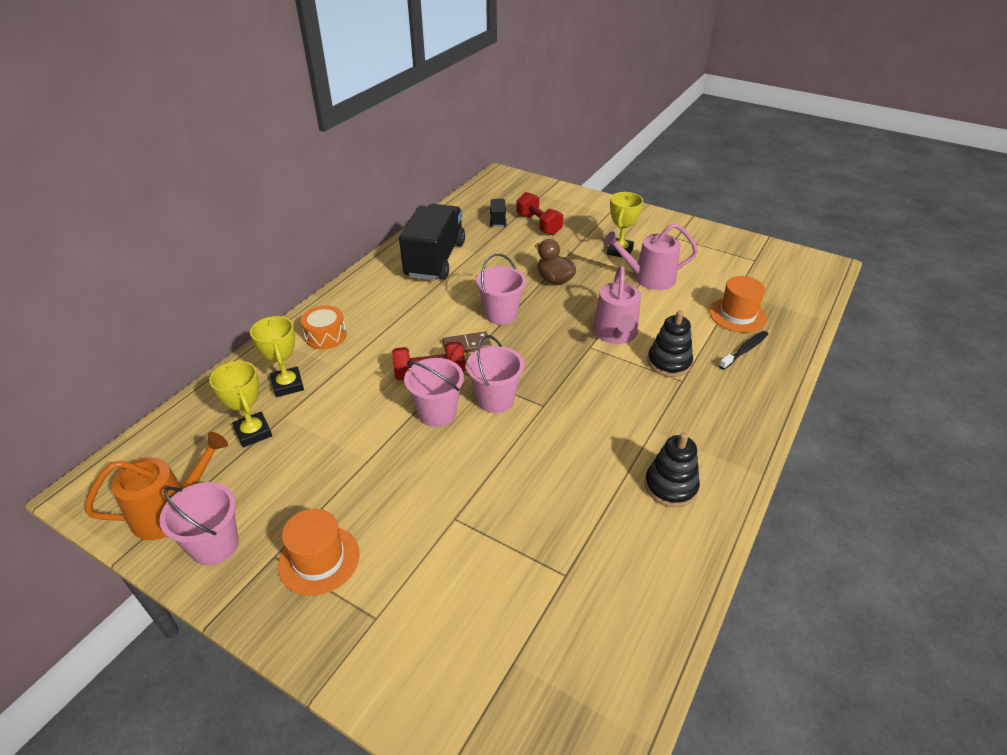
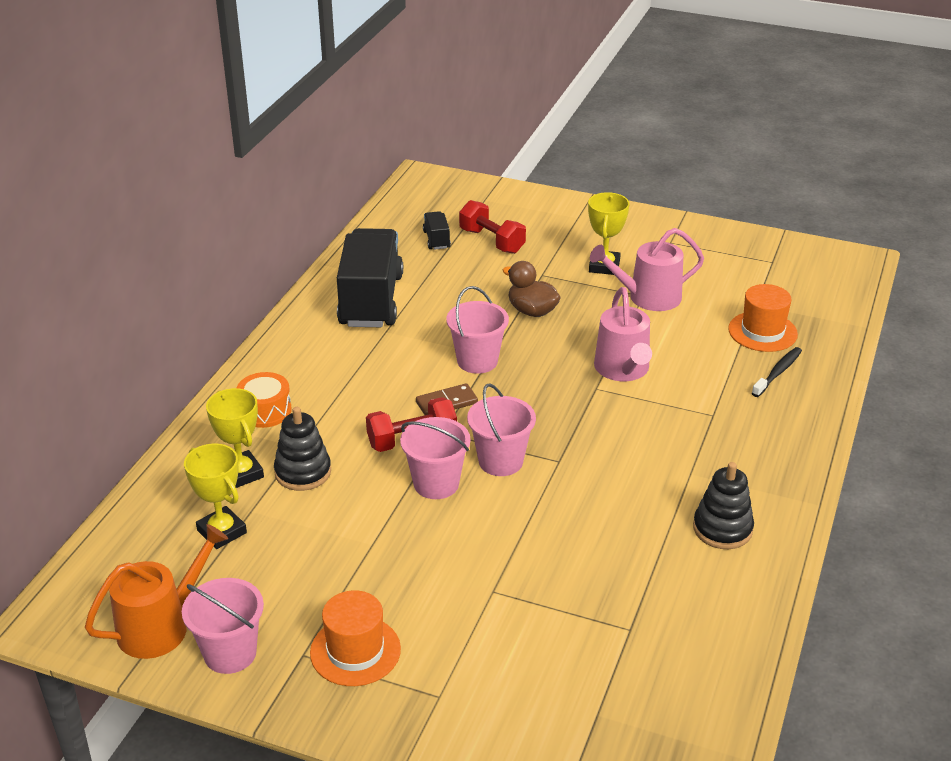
camera: 10 degrees left, 5 degrees down
black stacking toy [647,310,693,377] -> black stacking toy moved to [274,407,331,491]

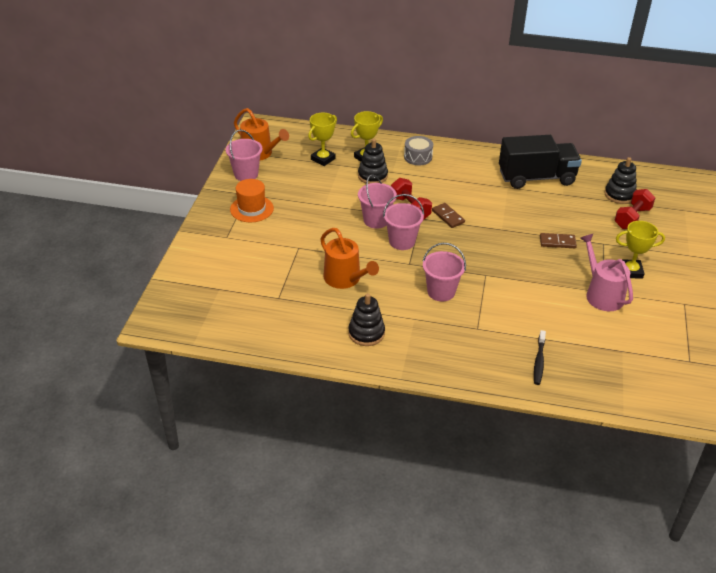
camera: 80 degrees right, 5 degrees up
orange drum [237,372,292,428] -> grey drum [404,136,433,165]
black truck [423,211,451,250] -> black stacking toy [604,157,637,204]
pink bucket [446,286,509,374] -> pink bucket moved to [423,243,466,301]
brown duck [503,261,561,317] -> brown domino [540,233,577,248]
pink watering can [594,287,652,381] -> none
orange hat [728,284,798,352] -> none
black toothbrush [752,347,802,397] -> black toothbrush turned 75 degrees clockwise [534,330,546,385]
none -> orange watering can [321,228,379,289]

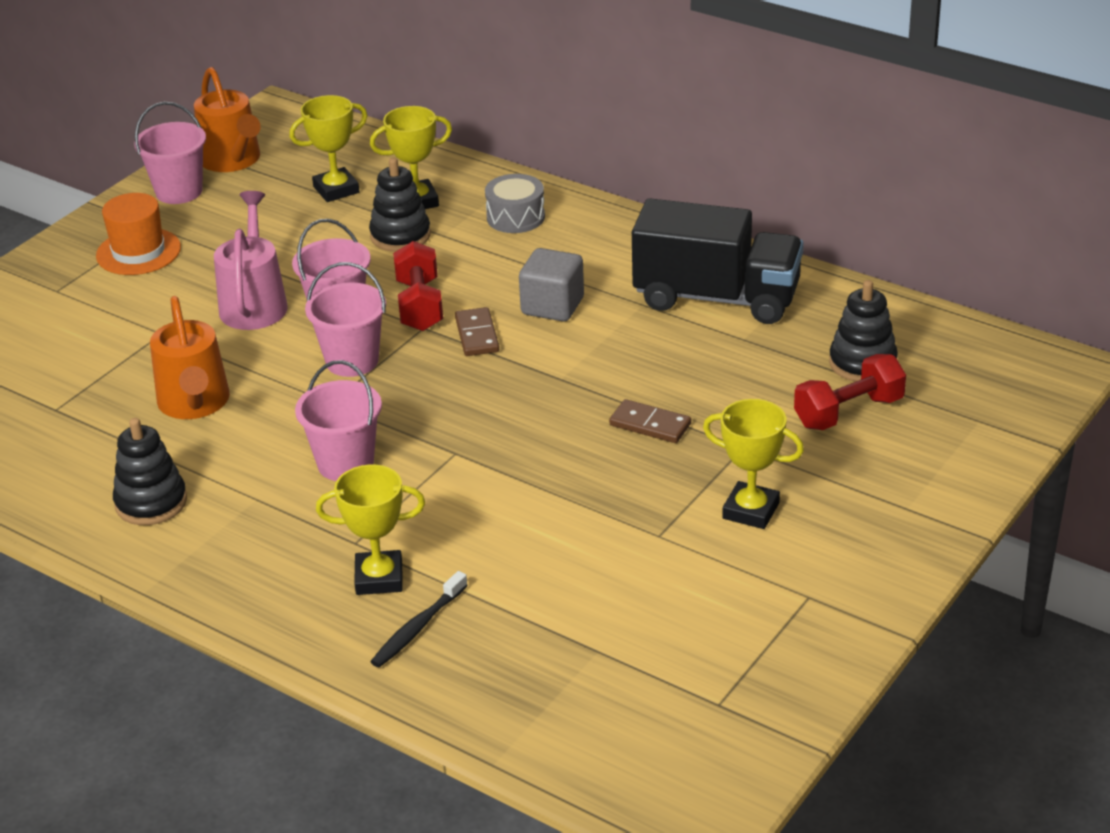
camera: 25 degrees right, 5 degrees down
pink watering can [580,234,633,311] -> pink watering can moved to [214,191,288,330]
none -> yellow trophy [316,465,425,595]
none -> grey cube [519,248,584,321]

